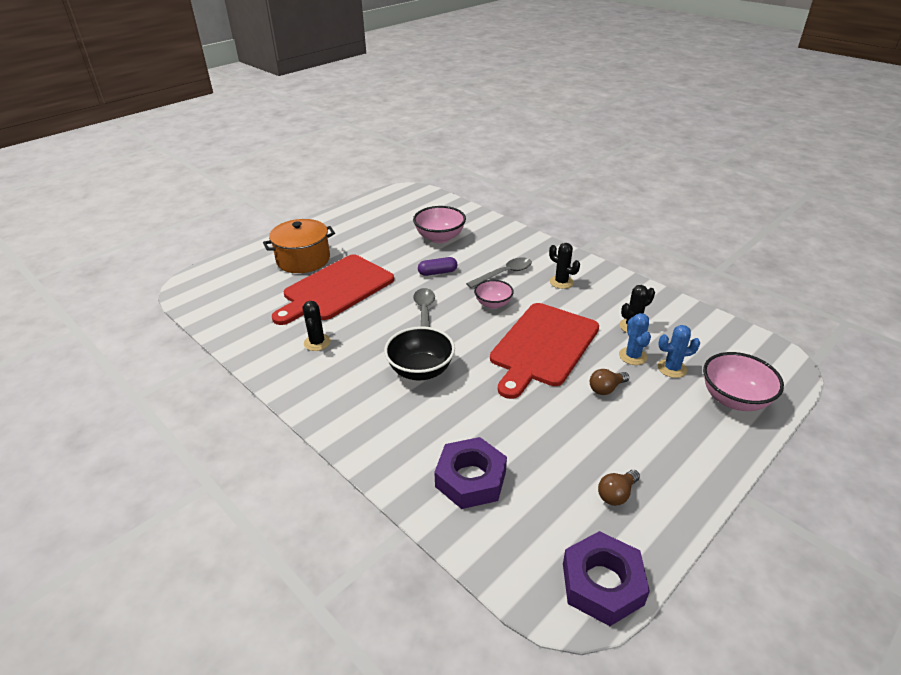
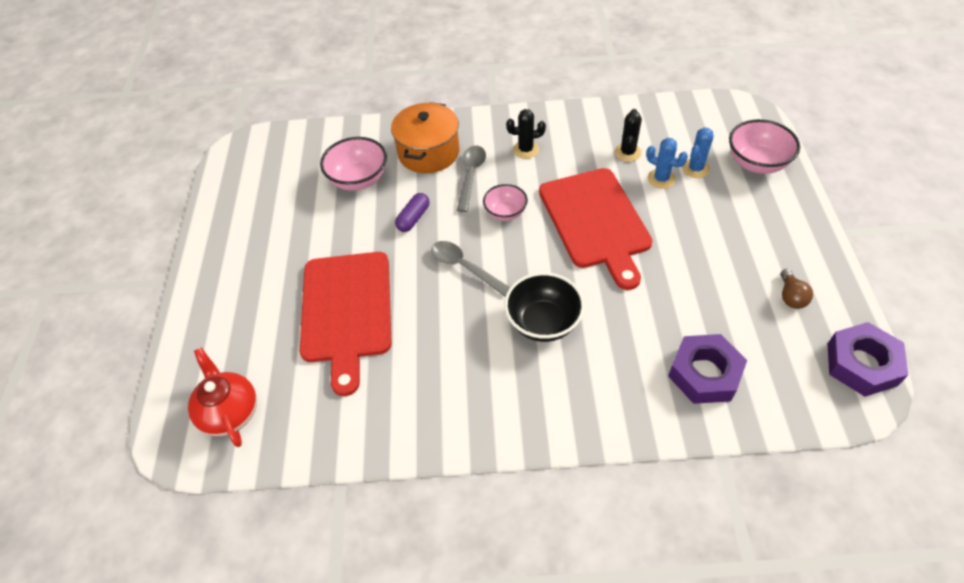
camera: 45 degrees left, 15 degrees up
orange pot [263,219,335,273] -> orange pot moved to [391,102,459,173]
black cactus [303,301,331,351] -> none
brown light bulb [590,369,629,395] -> none
none -> red teapot [188,347,257,447]

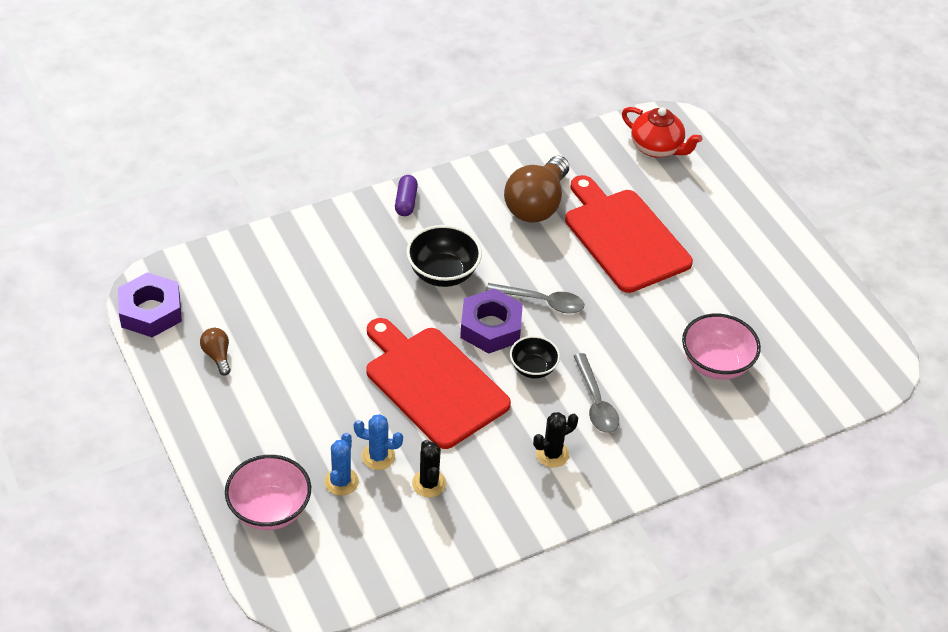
camera: 150 degrees right, 5 degrees down
orange pot [391,102,459,173] -> none
purple capsule [395,193,430,232] -> purple capsule moved to [395,175,418,216]
pink bowl [483,184,528,221] -> black bowl [510,336,560,378]
purple nut [668,334,747,404] -> purple nut moved to [460,288,523,354]
none -> brown light bulb [504,156,569,223]

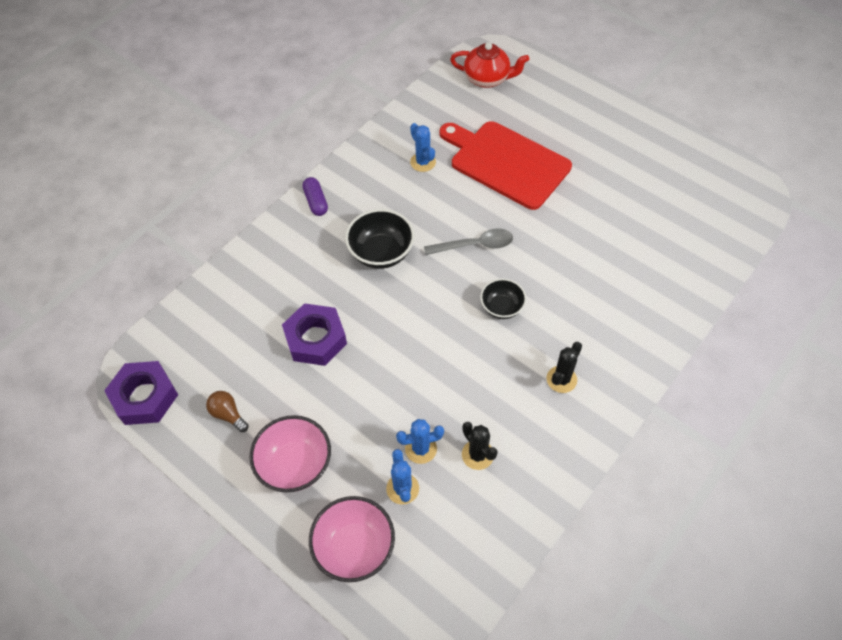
camera: 20 degrees left, 10 degrees up
red cutting board [366,318,511,449] -> none
purple nut [460,288,523,354] -> purple nut moved to [282,303,347,366]
brown light bulb [504,156,569,223] -> blue cactus [410,123,436,172]
grey spoon [574,353,619,433] -> none
pink bowl [682,314,761,380] -> pink bowl moved to [250,415,331,492]

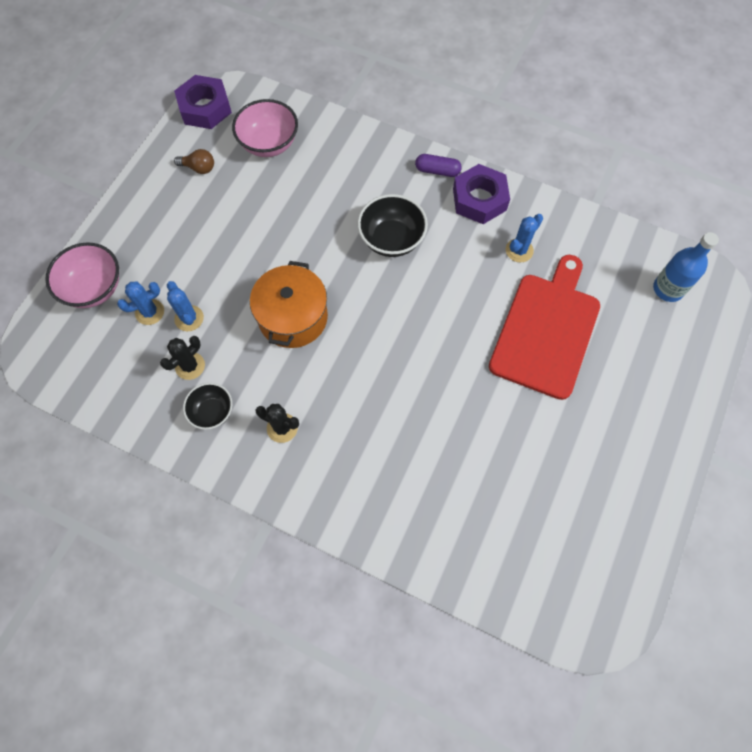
camera: 75 degrees right, 10 degrees up
brown light bulb [206,391,249,432] -> brown light bulb turned 75 degrees clockwise [174,149,214,174]
pink bowl [250,415,331,492] -> pink bowl moved to [232,99,298,157]
purple nut [282,303,347,366] -> purple nut moved to [453,164,510,224]
purple capsule [303,177,328,216] -> purple capsule turned 45 degrees clockwise [415,154,462,177]
grey spoon [424,228,513,255] -> none
red teapot [450,42,529,88] -> blue bottle [653,232,719,302]
black bowl [480,278,526,319] -> black bowl moved to [183,383,232,430]
none -> orange pot [250,261,328,348]

